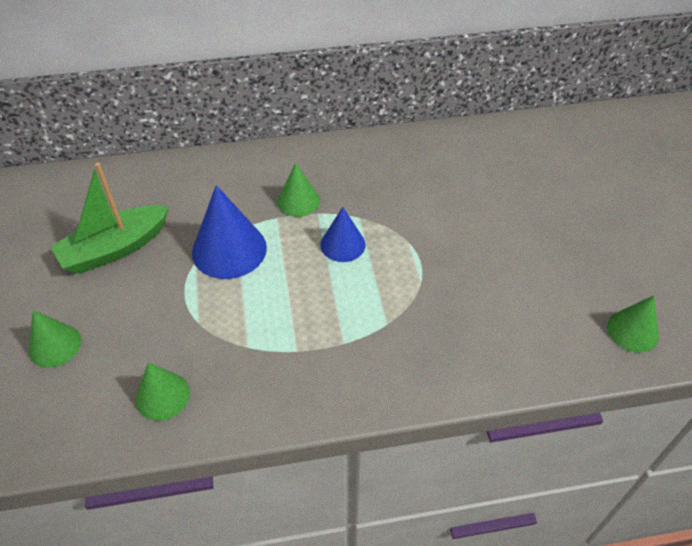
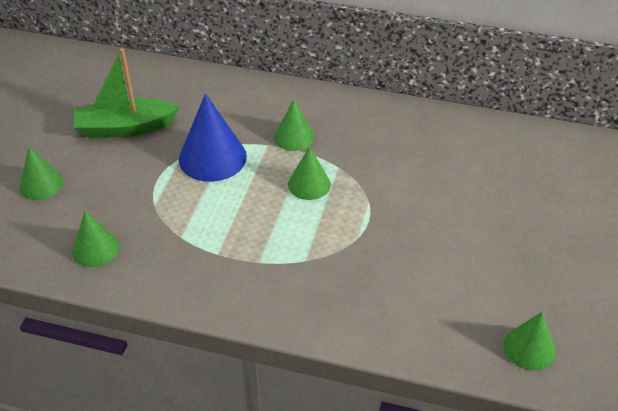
camera: 25 degrees right, 5 degrees down
blue cone [320,207,366,262] -> green cone [288,146,331,200]

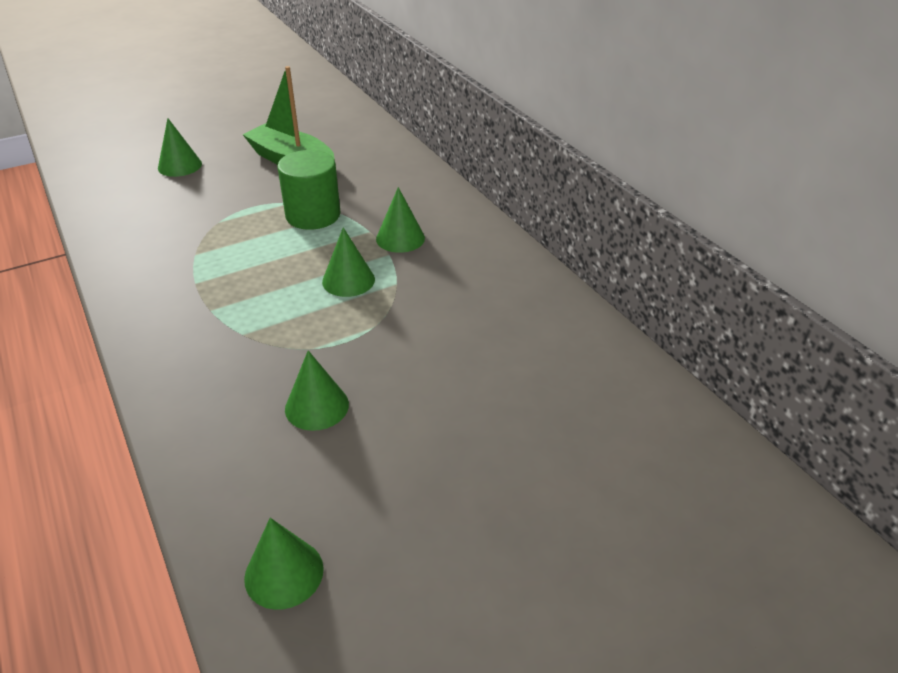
camera: 45 degrees right, 5 degrees down
green cone [72,211,119,267] -> green cone moved to [285,350,349,431]
blue cone [179,94,247,182] -> green cylinder [277,150,340,230]

